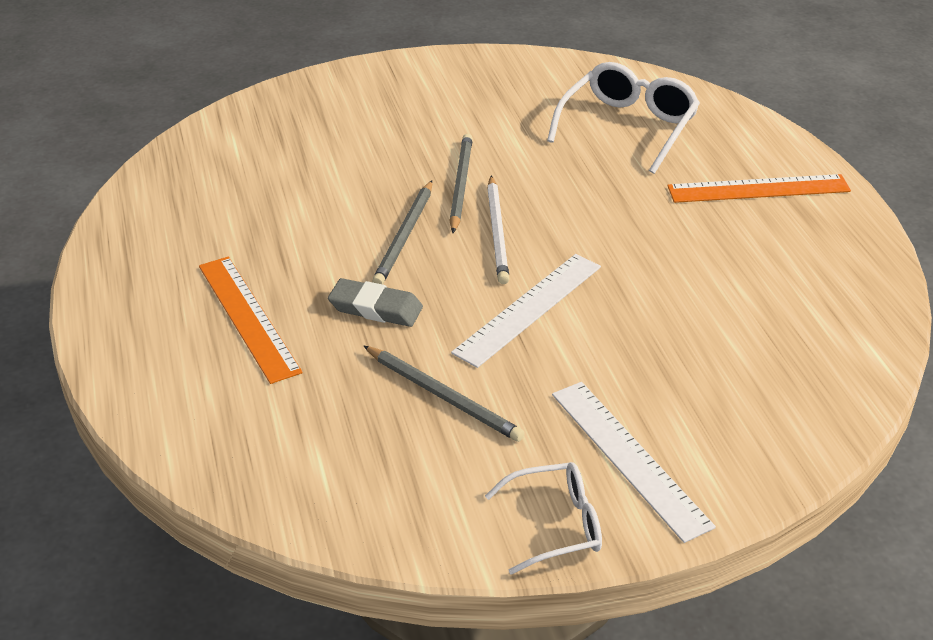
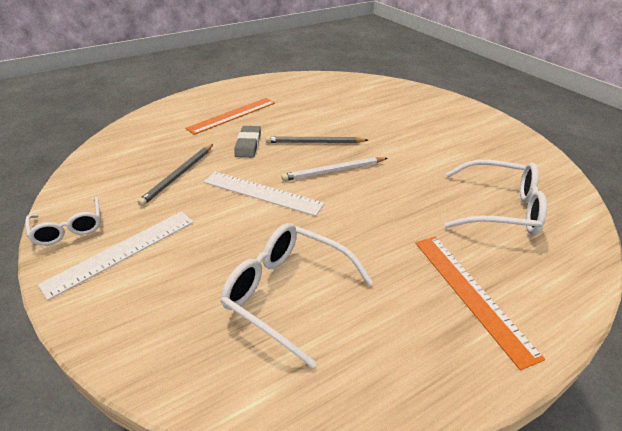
camera: 75 degrees right, 0 degrees up
grey pencil [450,134,473,233] -> none
none -> white glasses [221,223,373,368]

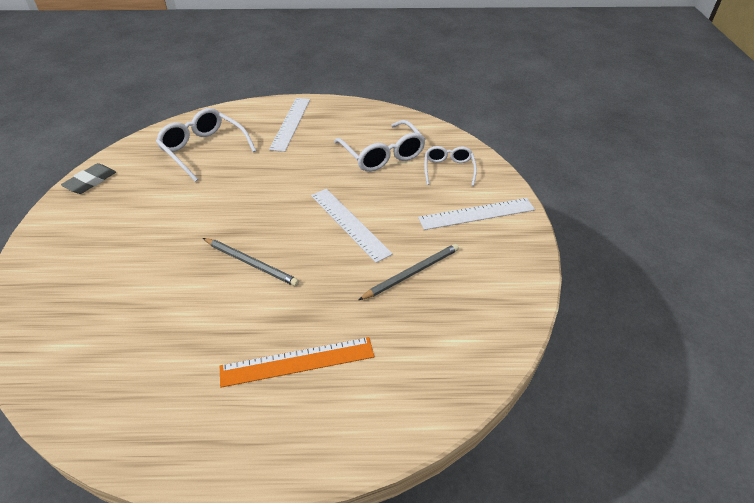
camera: 150 degrees left, 5 degrees up
white glasses [25,197,101,245] -> white glasses moved to [424,146,477,186]
grey eraser [234,126,261,158] -> grey eraser moved to [61,163,116,194]
white pencil [281,157,388,181] -> none
orange ruler [415,236,545,370] -> white ruler [269,98,310,152]

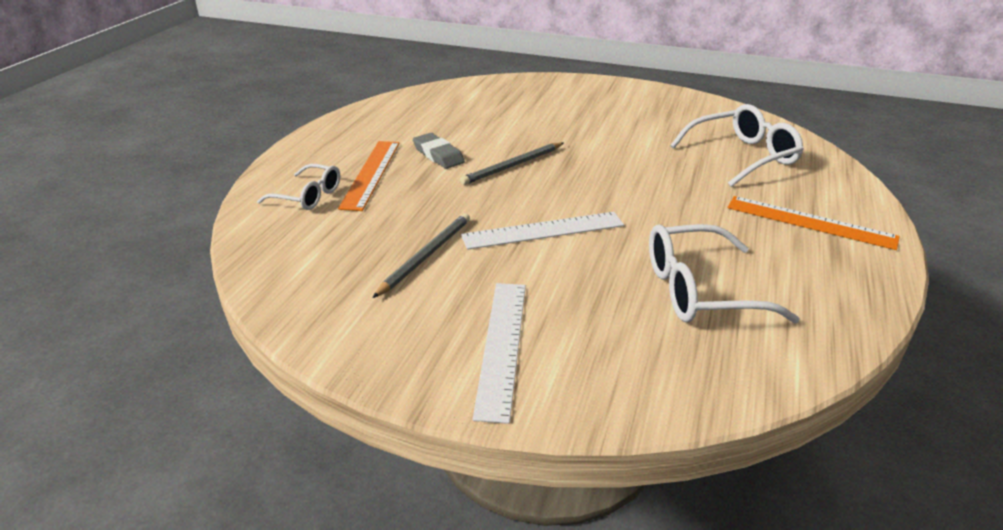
camera: 110 degrees right, 10 degrees down
grey eraser [61,163,116,194] -> grey eraser moved to [413,133,465,169]
white ruler [269,98,310,152] -> orange ruler [727,196,900,250]
grey pencil [359,244,459,300] -> grey pencil turned 135 degrees counterclockwise [372,213,470,298]
white glasses [424,146,477,186] -> white glasses moved to [257,164,340,210]

